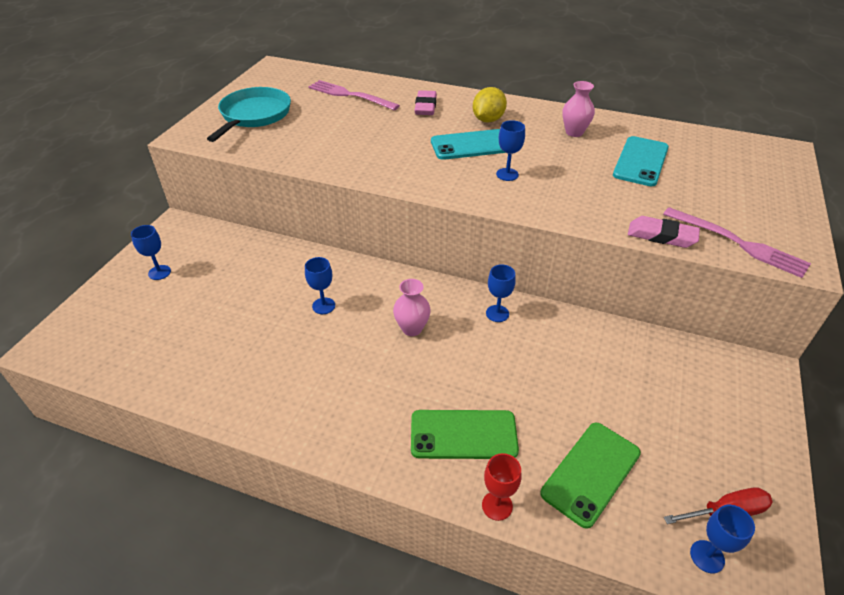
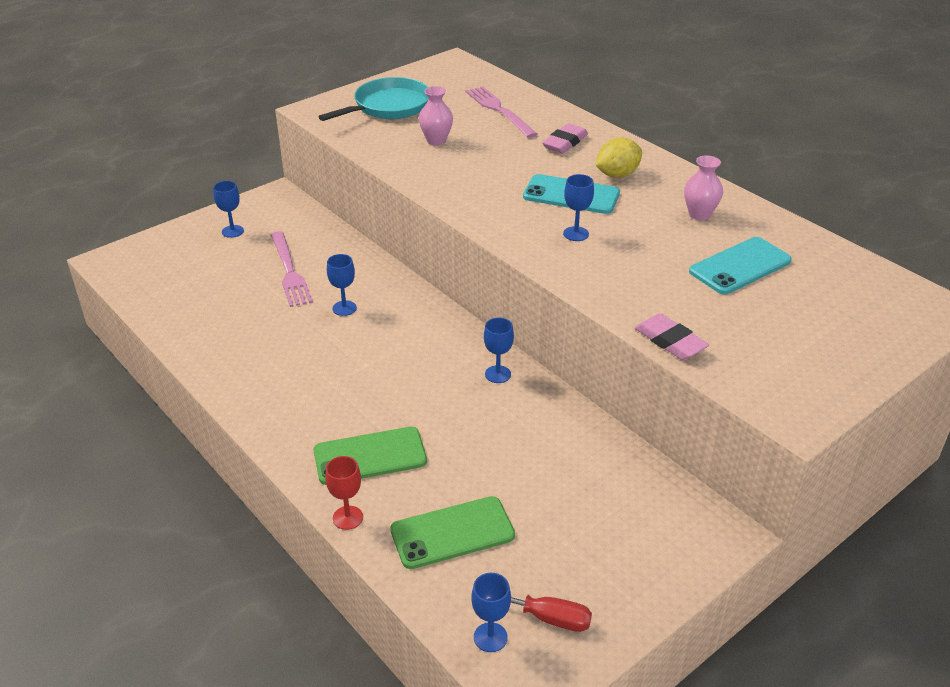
camera: 30 degrees right, 5 degrees down
pink vase [393,279,431,336] -> pink vase moved to [419,86,453,146]
green phone [411,410,519,459] -> green phone turned 45 degrees counterclockwise [313,427,427,485]
pink fork [663,207,811,278] -> pink fork moved to [271,231,313,307]

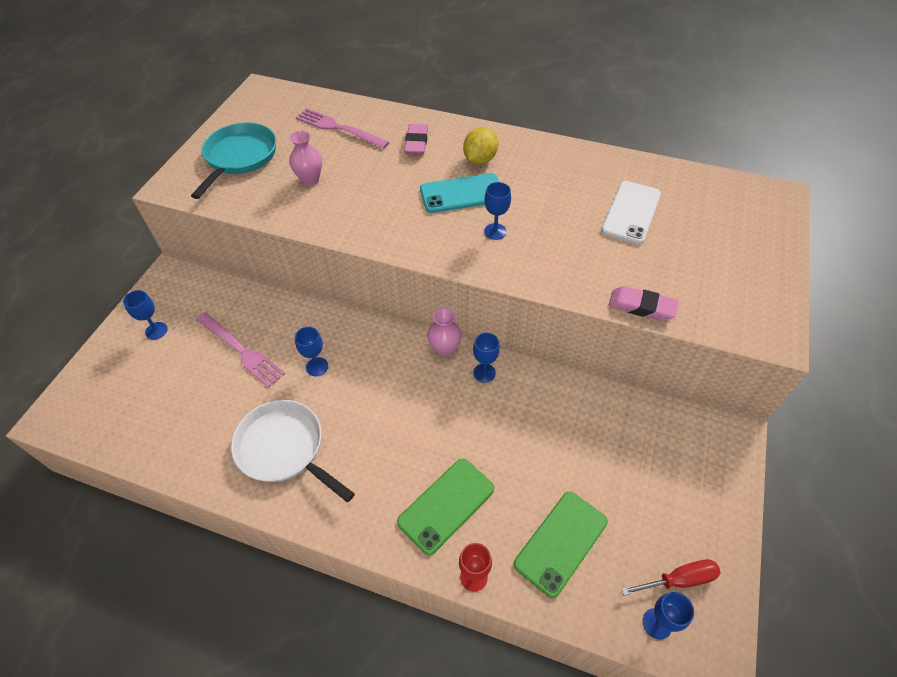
camera: 30 degrees left, 15 degrees up
pink vase [684,155,723,220] -> pink vase moved to [427,308,462,357]
turquoise phone [689,237,792,294] -> white phone [601,181,661,245]
none -> white pan [231,400,355,502]

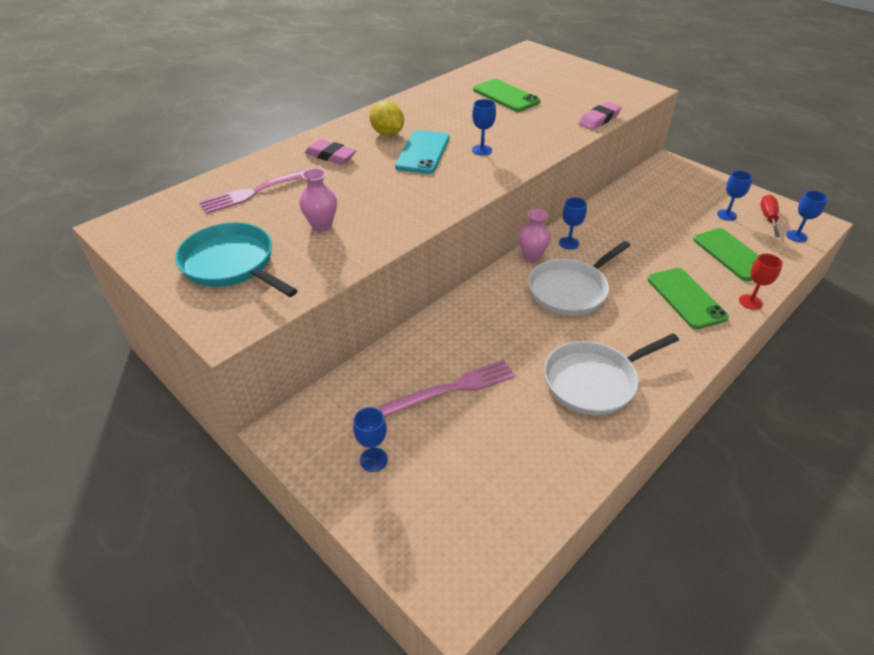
camera: 65 degrees left, 10 degrees down
blue goblet [295,327,328,376] -> blue goblet moved to [717,171,753,221]
white phone [601,181,661,245] -> green phone [473,79,541,112]
none -> white pan [528,241,630,316]

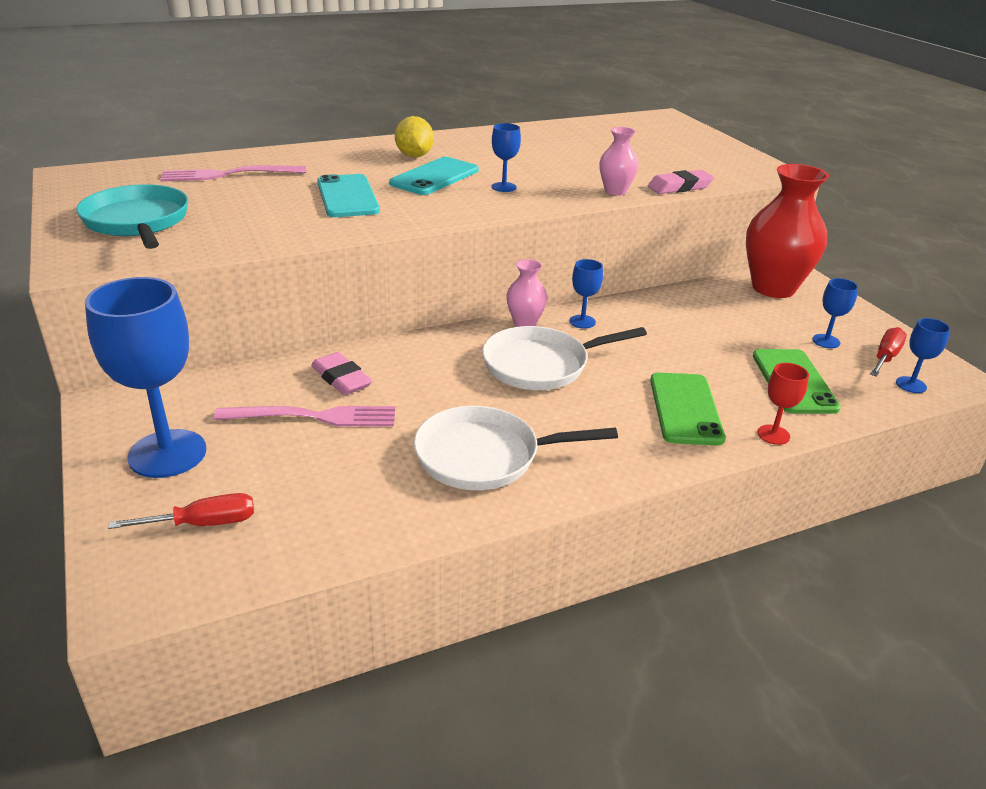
camera: 20 degrees right, 10 degrees down
pink vase [299,168,337,231] -> pink vase moved to [599,127,639,196]
pink eraser [305,139,357,164] -> pink eraser moved to [311,352,373,395]
blue goblet [353,407,388,472] -> blue goblet [85,277,206,478], size x2.18
green phone [473,79,541,112] -> none
none -> red screwdriver [108,493,254,529]
none -> turquoise phone [317,174,380,217]
none -> red vase [746,164,829,298]

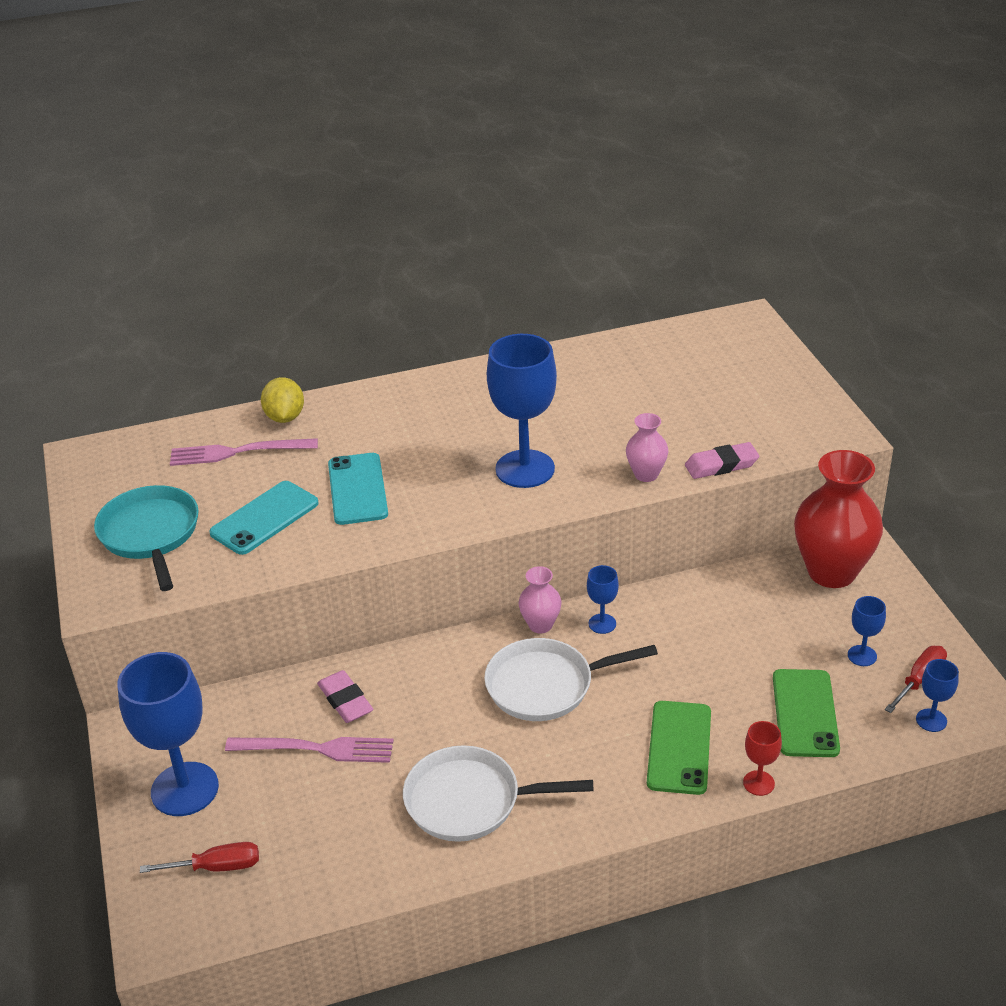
camera: 10 degrees right, 5 degrees up
turquoise phone [389,157,479,195] -> turquoise phone moved to [209,481,319,555]
yellow lemon [395,116,434,157] -> yellow lemon moved to [261,377,304,423]
blue goblet [492,123,521,192] -> blue goblet [487,334,557,488], size x2.18

